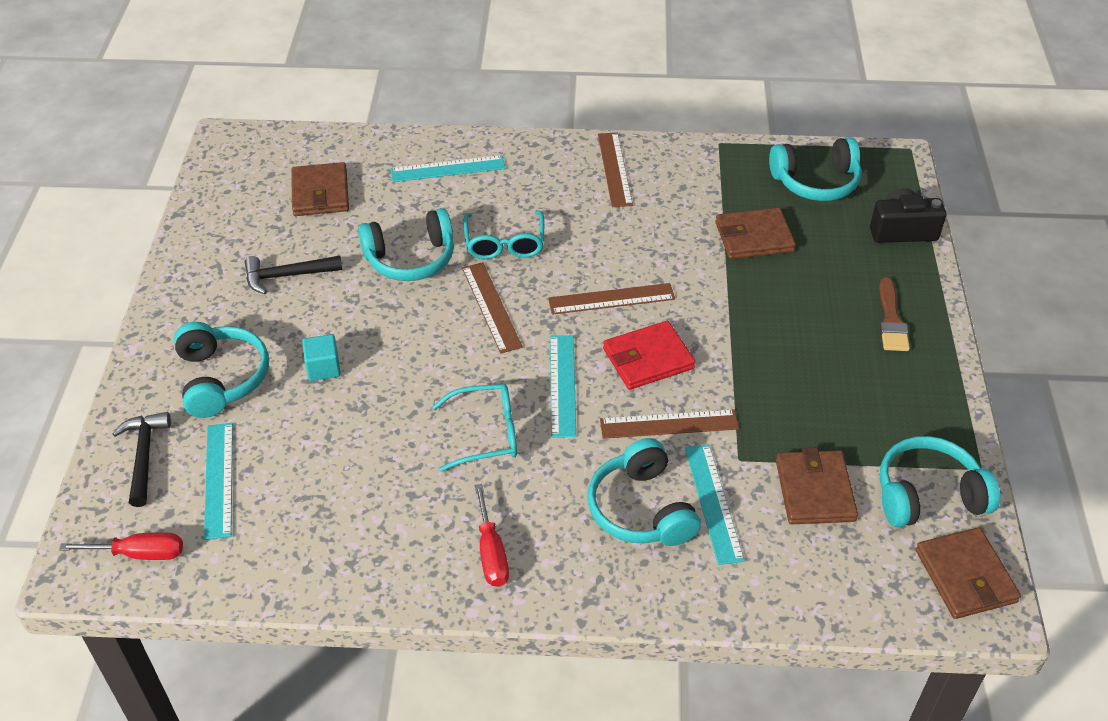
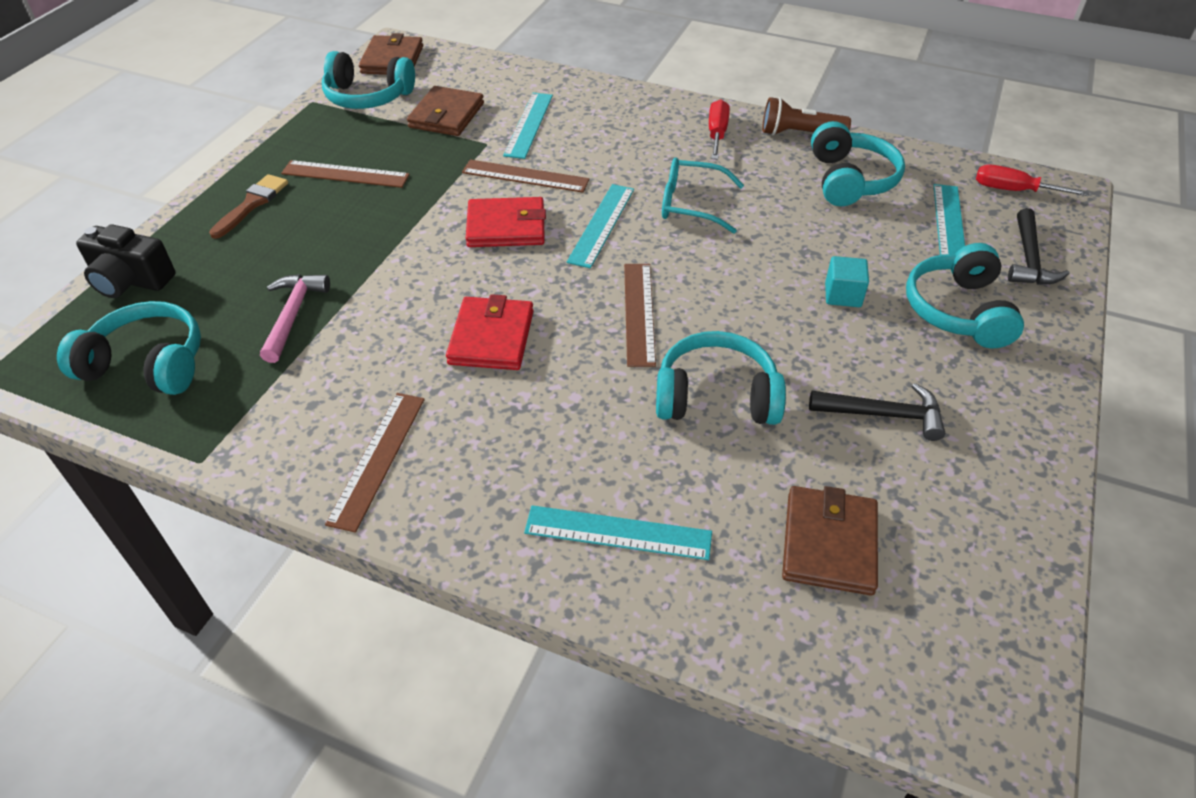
camera: 160 degrees left, 0 degrees up
turquoise glasses [463,210,544,259] -> none
brown ruler [548,283,675,315] -> brown ruler moved to [281,160,410,188]
turquoise headphones [587,438,701,546] -> turquoise headphones moved to [811,121,905,206]
brown wallet [715,207,796,259] -> pink hammer [260,274,330,363]
none -> red wallet [446,294,533,370]
none -> brown flashlight [762,97,851,136]

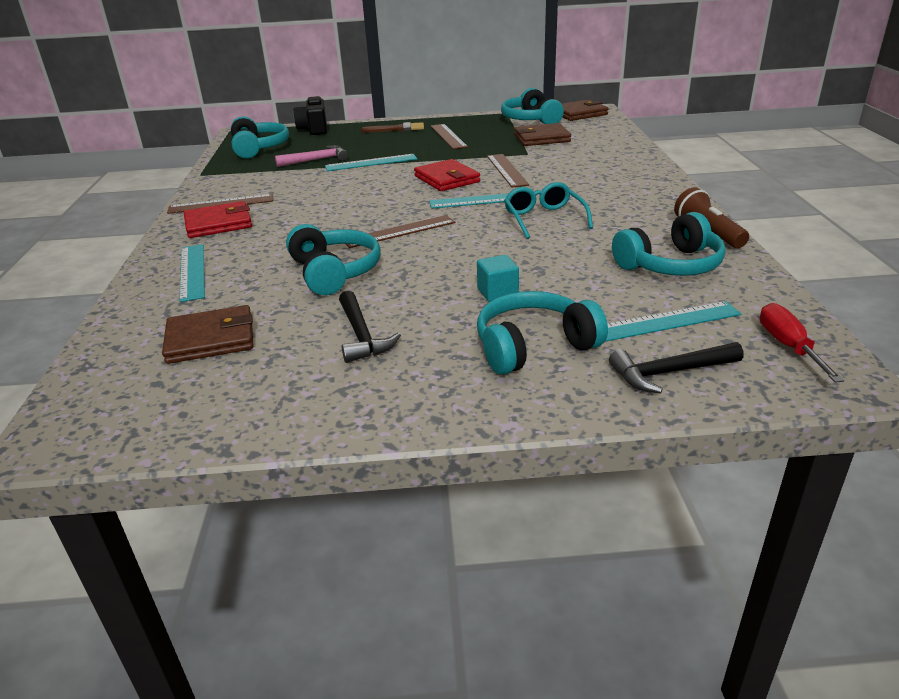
camera: 65 degrees right, 15 degrees down
red wallet [446,294,533,370] -> red wallet moved to [184,201,252,238]
turquoise ruler [503,93,553,159] -> turquoise ruler moved to [325,154,417,171]
red screwdriver [709,100,730,160] -> none

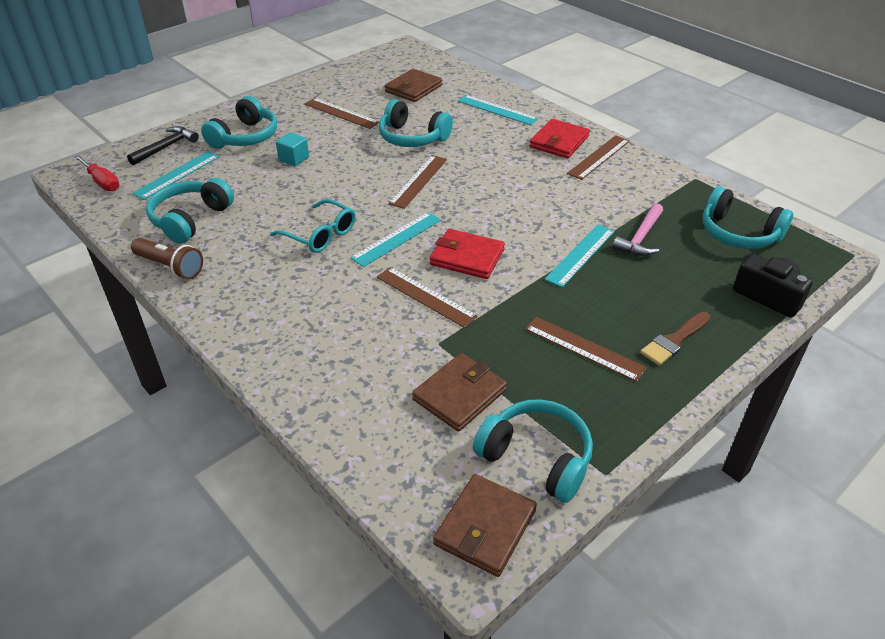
camera: 140 degrees right, 10 degrees up
black hammer [339,291,401,363] -> brown ruler [305,98,380,129]

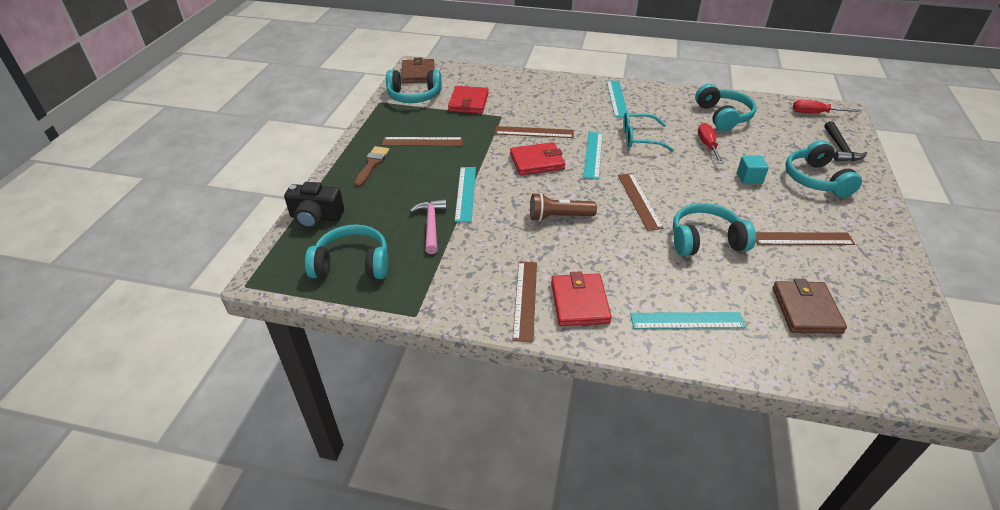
camera: 145 degrees right, 0 degrees up
brown flashlight [131,238,203,279] -> brown flashlight moved to [530,193,597,222]
turquoise ruler [132,151,219,200] -> turquoise ruler moved to [606,81,627,117]
brown wallet [412,353,507,432] -> red wallet [448,86,489,114]
none -> red screwdriver [698,123,724,164]

